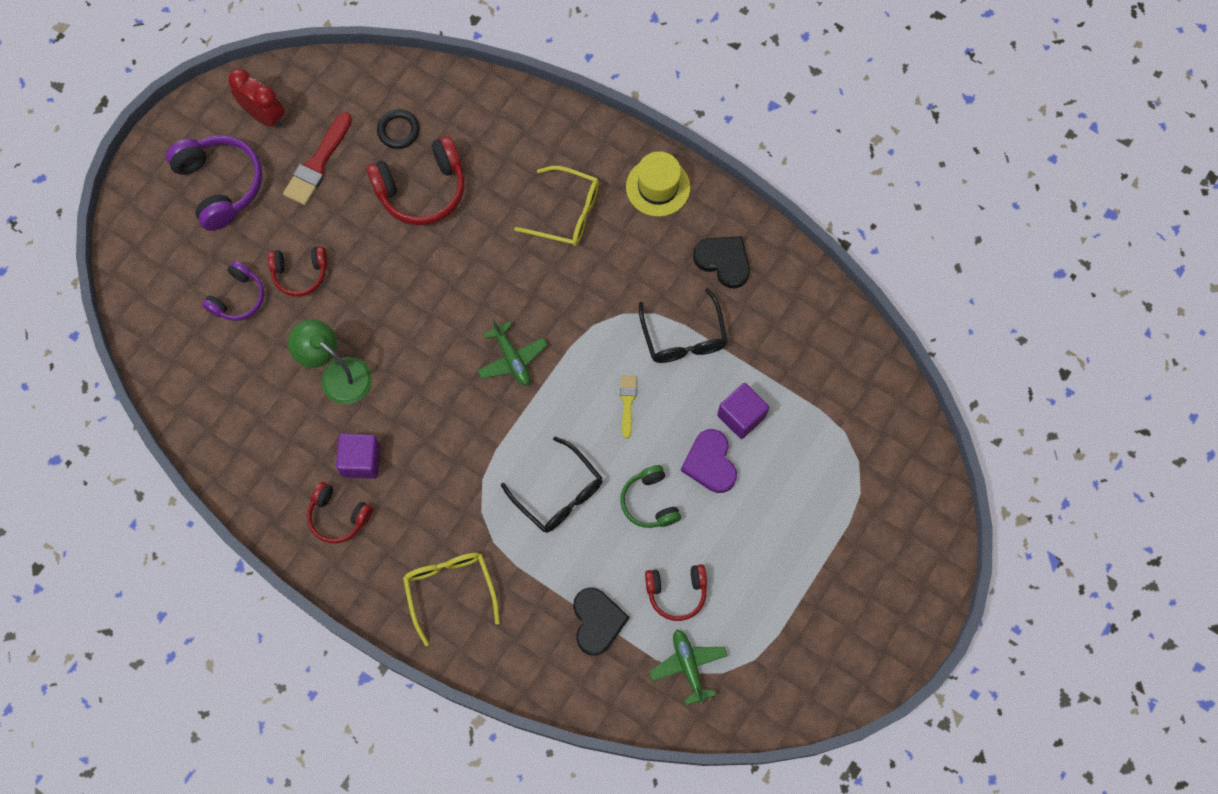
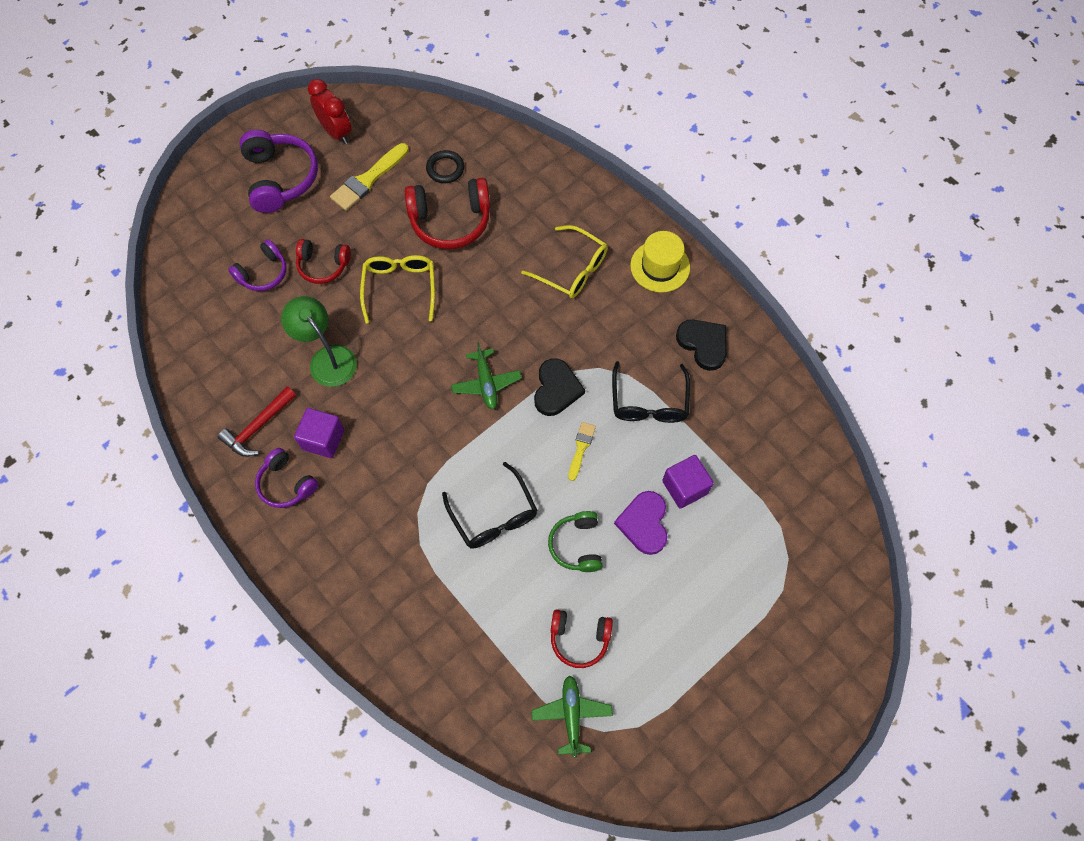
camera: 15 degrees right, 5 degrees down
red brush [283,112,352,205] -> yellow brush [330,143,409,211]
red headphones [307,482,373,544] -> purple headphones [255,448,318,508]
yellow glasses [403,553,500,646] -> yellow glasses moved to [360,255,435,324]
black heart [573,587,629,656] -> black heart moved to [534,358,585,416]
none -> red hammer [218,387,296,457]

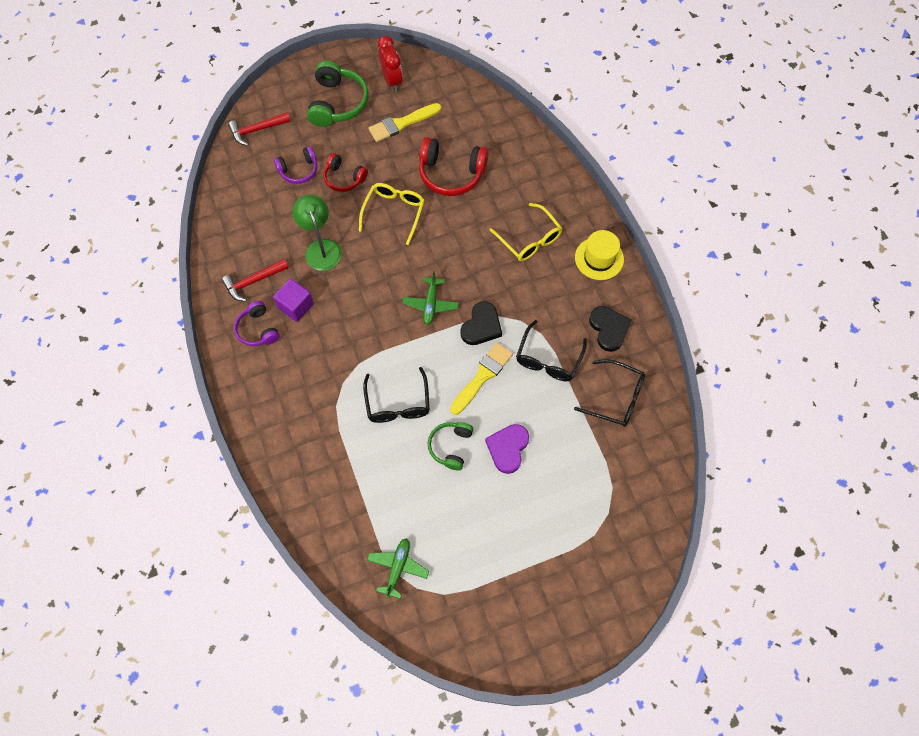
camera: 20 degrees right, 0 degrees up
purple headphones [239,130,318,213] -> green headphones [307,61,369,127]
black ring [426,150,464,183] -> none
red headphones [551,609,613,668] -> none
yellow brush [568,422,596,481] -> yellow brush [450,343,513,415], size x1.74
purple cube [662,455,714,509] -> none
none -> red hammer [228,112,291,146]
none -> black glasses [574,359,645,427]

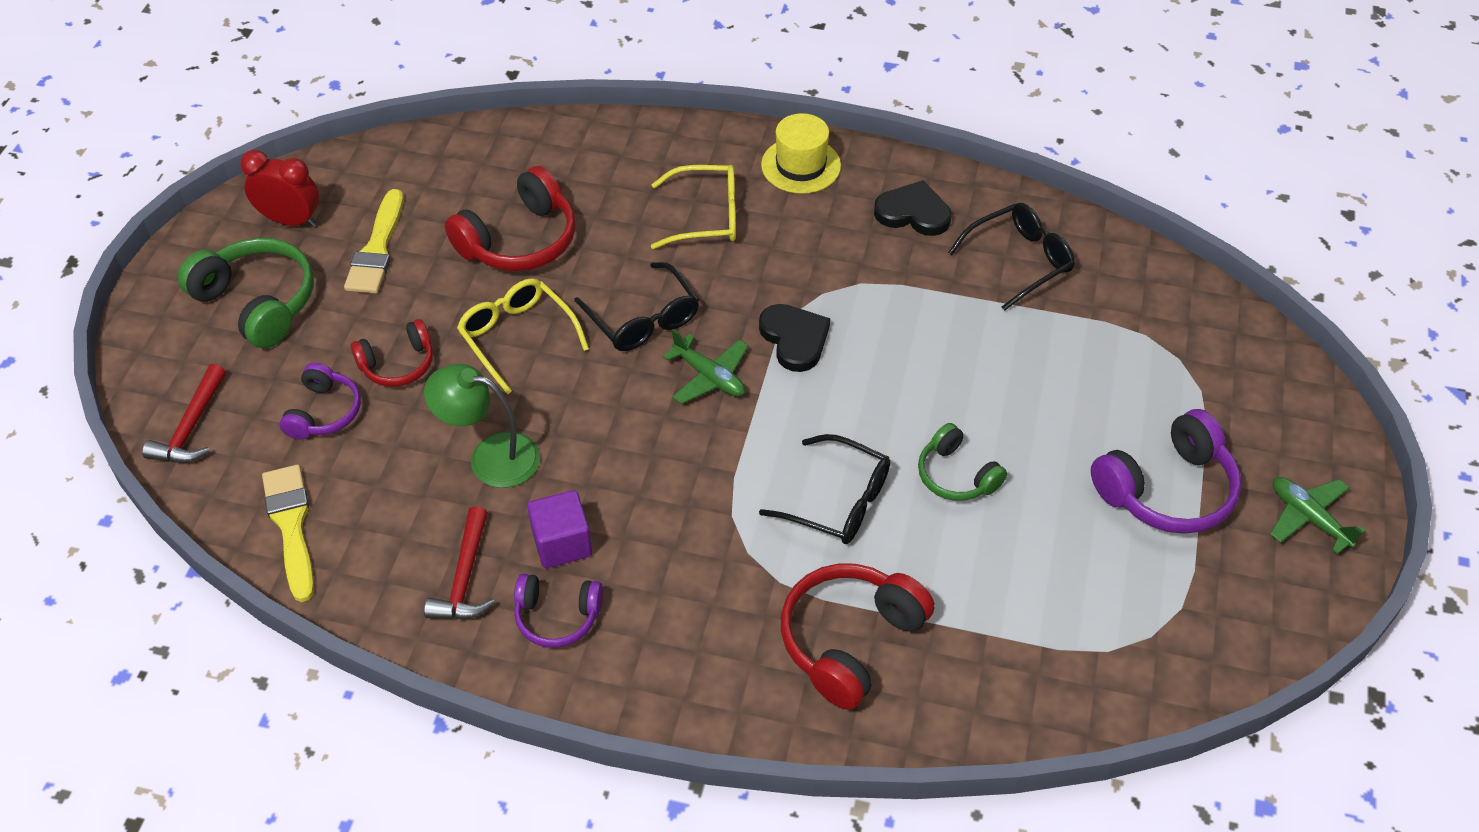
camera: 55 degrees left, 15 degrees down
green plane [367,538,429,599] -> green plane moved to [1270,477,1365,554]
yellow brush [450,343,513,415] -> yellow brush moved to [262,464,314,602]
purple heart [485,424,529,474] -> none
black glasses [516,320,587,381] -> black glasses moved to [574,262,699,351]
none -> red headphones [781,564,935,710]
none -> purple headphones [1091,409,1241,534]

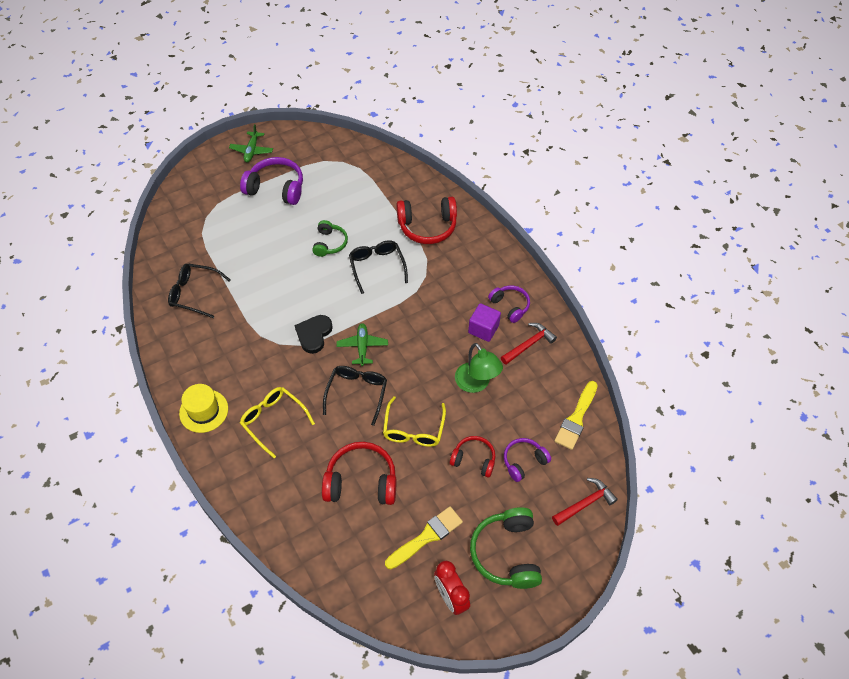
camera: 135 degrees left, 5 degrees up
black heart [874,180,951,236] -> none

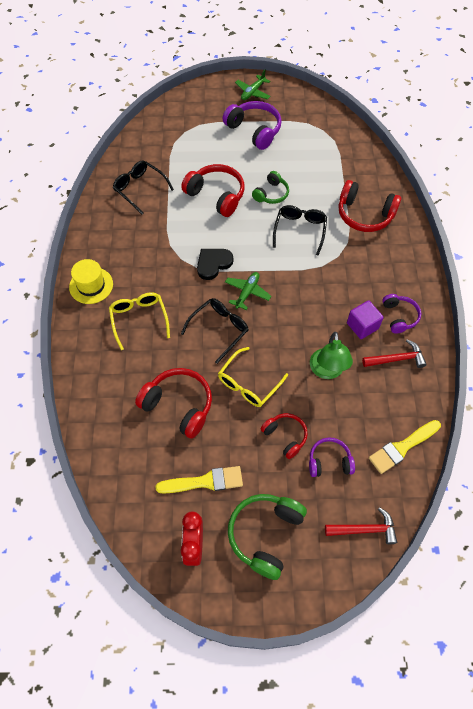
camera: 30 degrees right, 5 degrees up
none -> red headphones [181,164,244,217]

